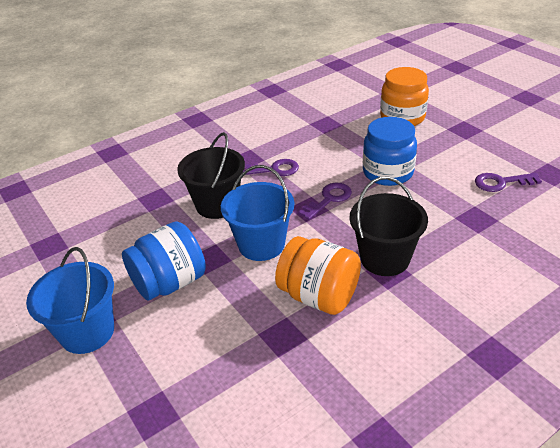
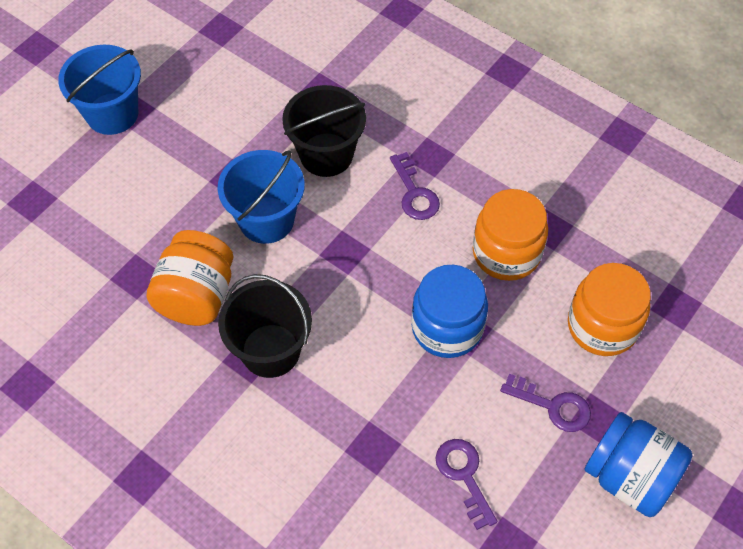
camera: 70 degrees right, 20 degrees up
blue jar [122,221,206,301] -> blue jar moved to [584,412,693,517]
purple key [298,183,352,220] -> purple key moved to [500,374,591,432]
none -> orange jar [473,189,548,281]

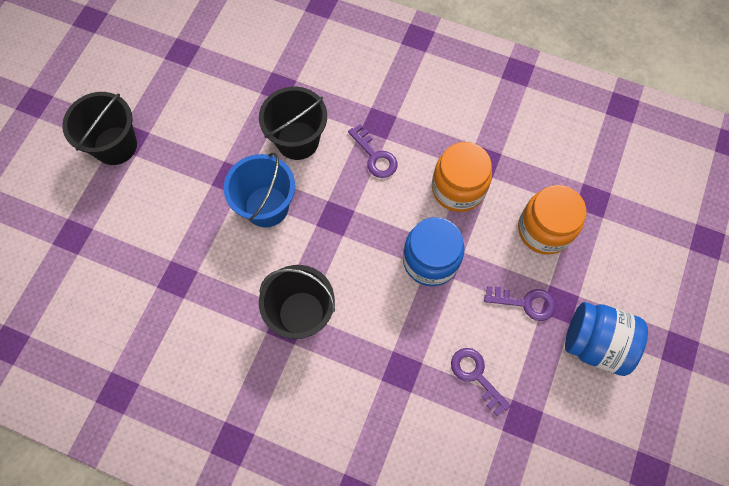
camera: 15 degrees left, 10 degrees up
blue bucket [58,45,141,135] -> black bucket [62,92,137,165]
orange jar [146,230,234,326] -> none

